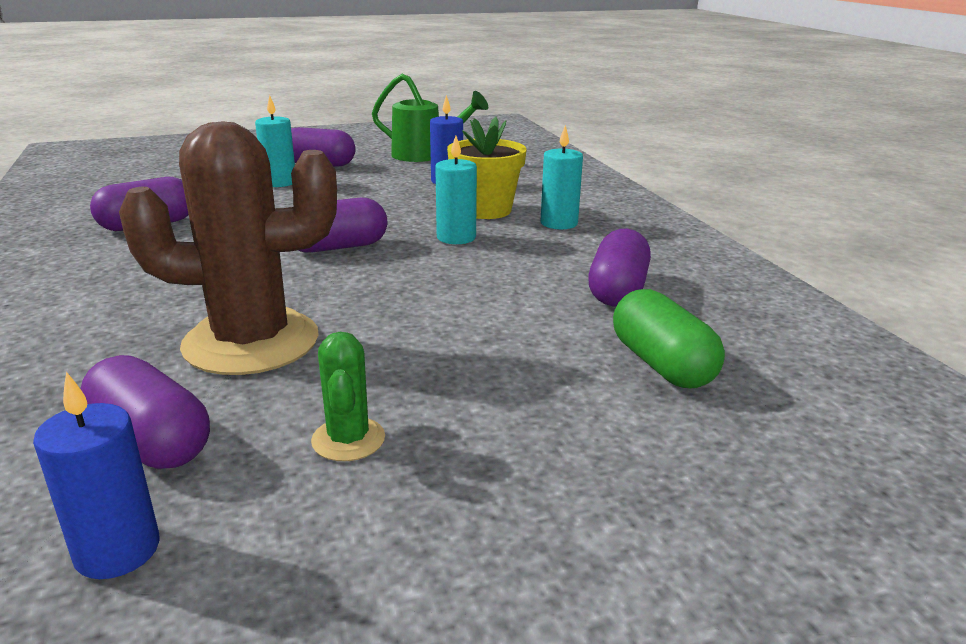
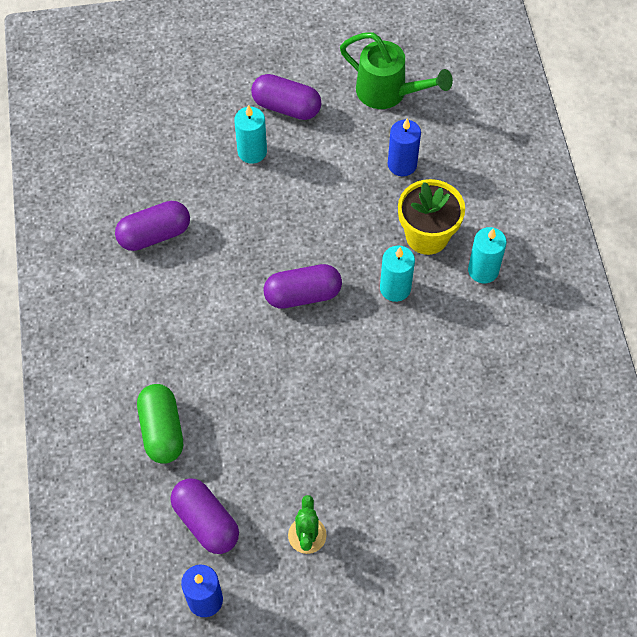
camera: 10 degrees right, 35 degrees up
brown cactus [119,121,337,375] -> none
purple capsule [588,229,651,306] -> none
green capsule [613,289,725,388] -> green capsule moved to [137,384,183,464]

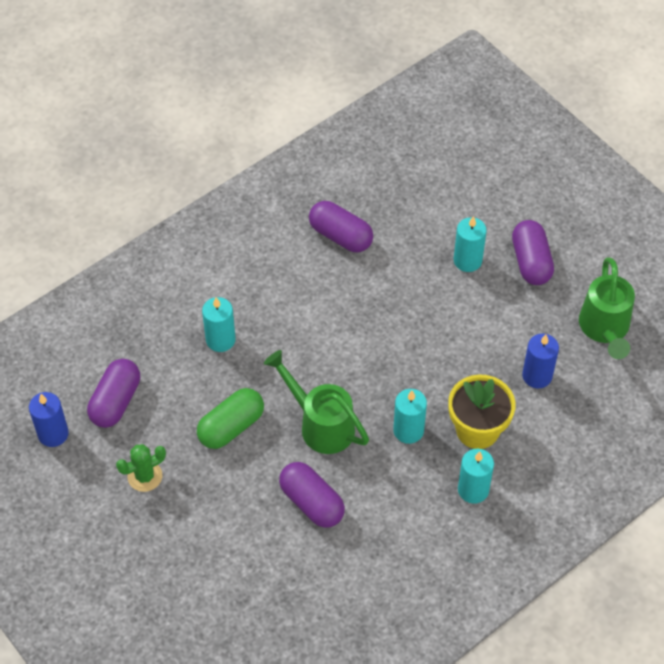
camera: 60 degrees right, 5 degrees down
green capsule [137,384,183,464] -> green capsule moved to [197,388,264,449]
purple capsule [264,264,342,309] -> purple capsule moved to [279,462,345,528]
none -> turquoise candle [202,297,236,352]
none -> green watering can [264,350,369,454]

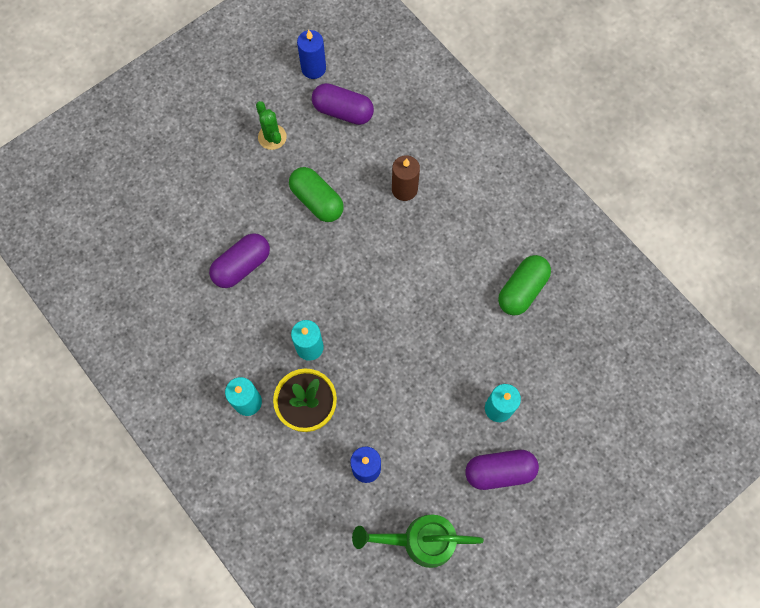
camera: 90 degrees right, 15 degrees up
turquoise candle [202,297,236,352] -> brown candle [392,155,420,201]
green watering can [264,350,369,454] -> none
purple capsule [309,201,373,252] -> green capsule [498,255,551,316]

